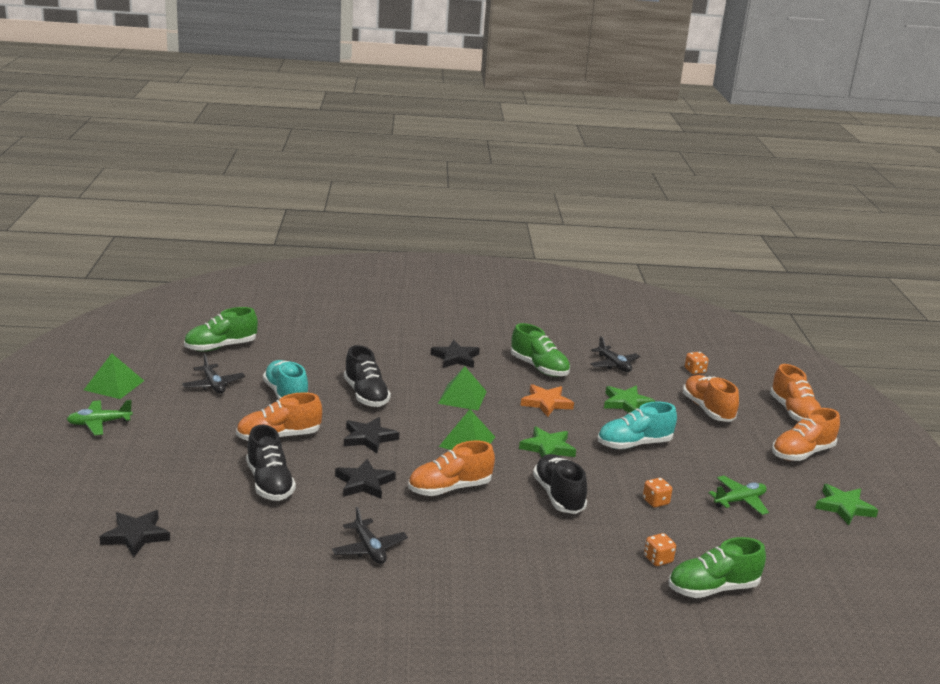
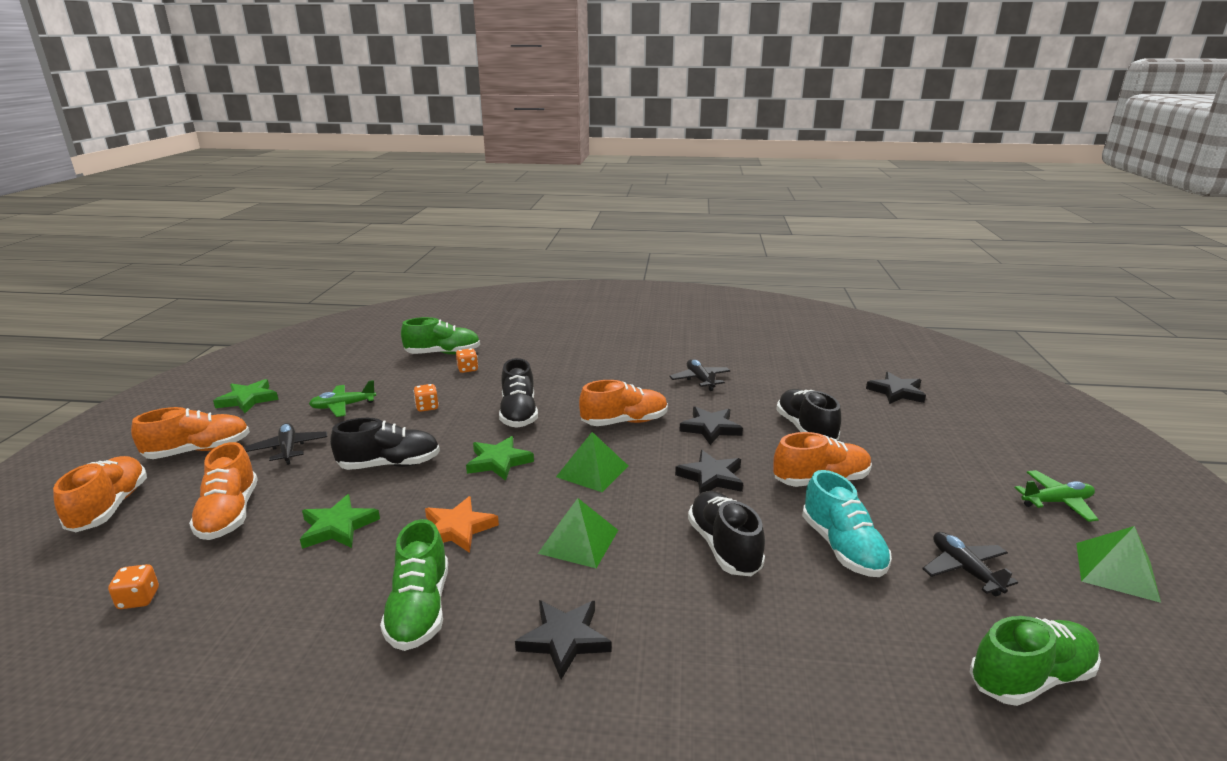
camera: 170 degrees left, 0 degrees up
green shoe [511,323,570,377] -> green shoe turned 150 degrees counterclockwise [380,519,448,651]
black plane [590,336,640,372] -> black plane moved to [245,423,327,465]
turquoise shoe [598,402,677,449] -> black shoe [330,418,440,470]

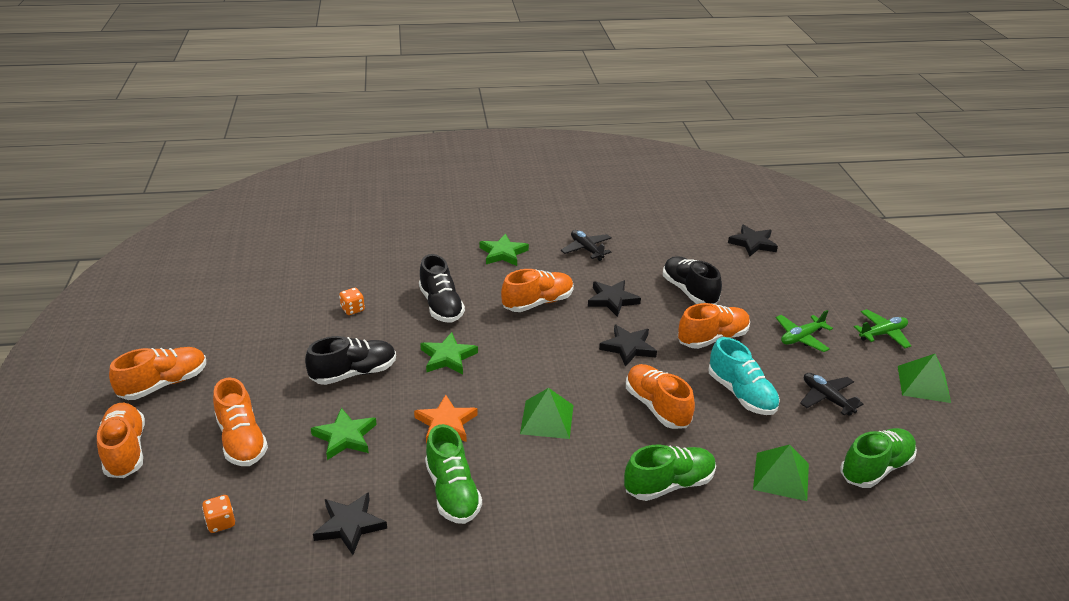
camera: 15 degrees left, 10 degrees up
green star [213,379,278,413] -> green star moved to [479,234,529,266]
black plane [245,423,327,465] -> none
green plane [309,380,376,417] -> green plane moved to [776,310,833,352]
green shoe [401,317,480,354] -> green shoe moved to [624,444,716,501]
orange dice [456,348,478,373] -> none
black star [515,600,612,680] -> black star moved to [313,492,387,555]
green pyramid [556,432,628,492] -> green pyramid moved to [753,444,809,501]
black shoe [688,491,765,576] -> orange shoe [626,364,695,429]

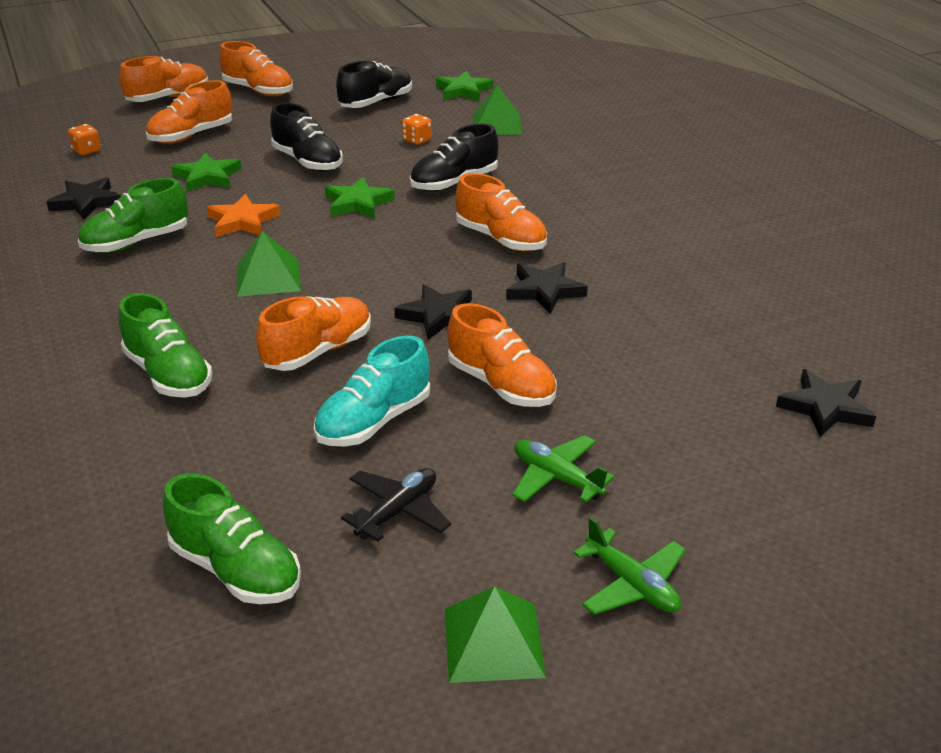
camera: 75 degrees right, 0 degrees up
green star [479,234,529,266] -> green star moved to [436,71,493,101]
black plane [561,230,612,261] -> none
black shoe [663,256,722,304] -> black shoe moved to [336,61,412,108]
green pyramid [753,444,809,501] -> green pyramid moved to [473,85,522,135]

